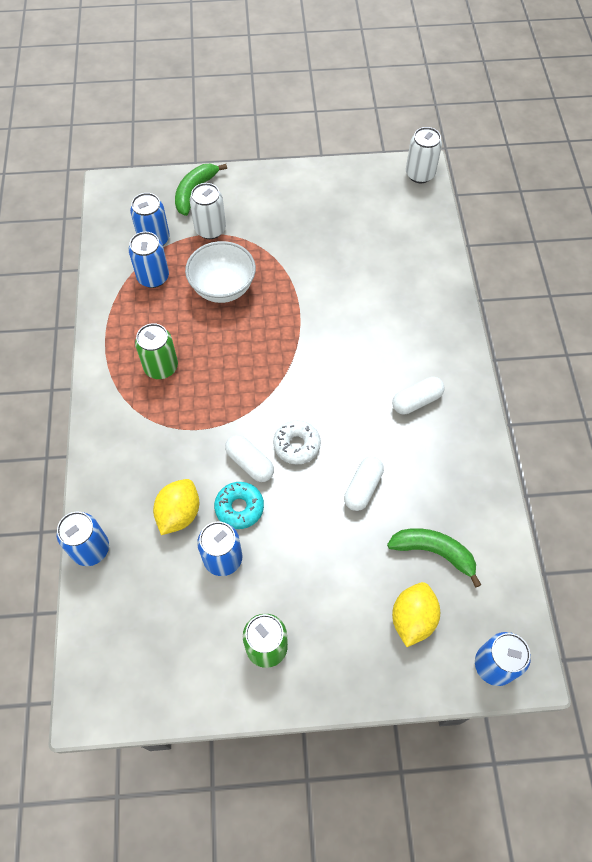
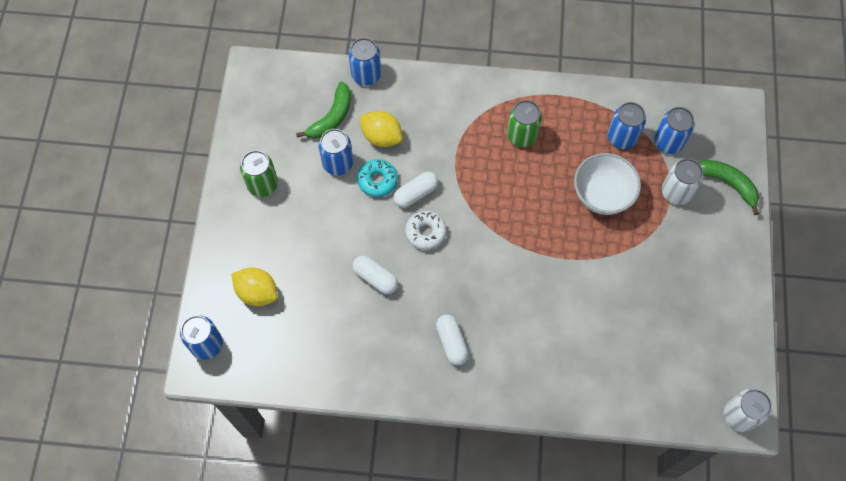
camera: 100 degrees right, 5 degrees up
green banana [387,528,481,587] -> green banana moved to [296,82,351,139]

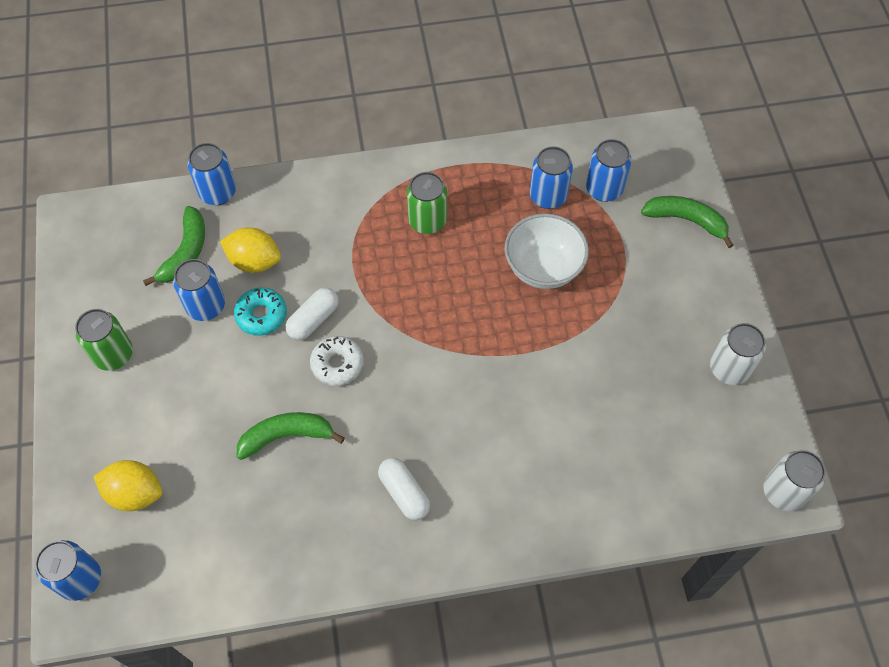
camera: 15 degrees left, 5 degrees down
white capsule [352,255,398,294] -> green banana [237,412,345,460]
white can [662,158,703,205] -> white can moved to [710,323,766,385]

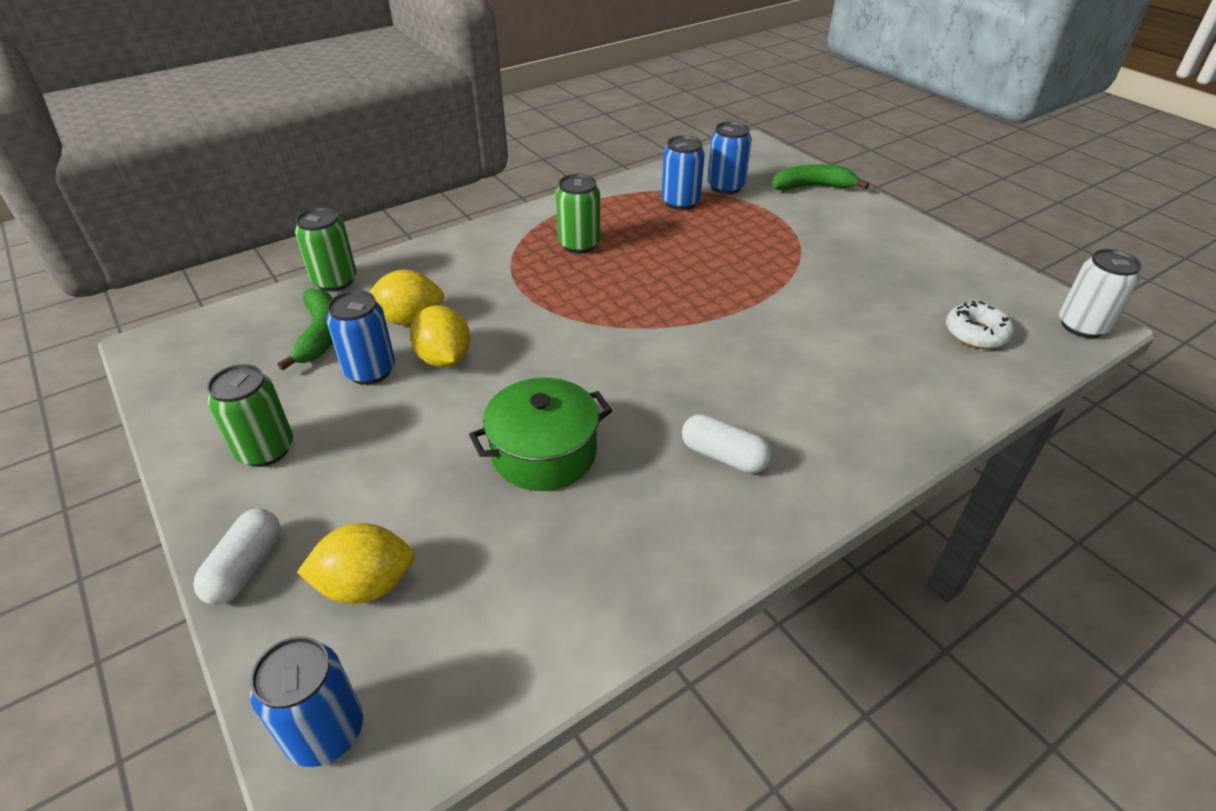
camera: 25 degrees left, 20 degrees down
blue can [188,143,236,205] -> green can [295,207,357,292]
turquoise donut [234,287,287,336] -> yellow lemon [410,305,471,367]
green banana [237,412,345,460] -> green pot [469,378,612,491]
white capsule [286,288,339,340] -> white capsule moved to [193,508,281,605]
white donut [310,336,364,386] -> white donut moved to [946,301,1015,349]
white bowl [505,213,589,289] -> none
white can [710,323,766,385] -> none

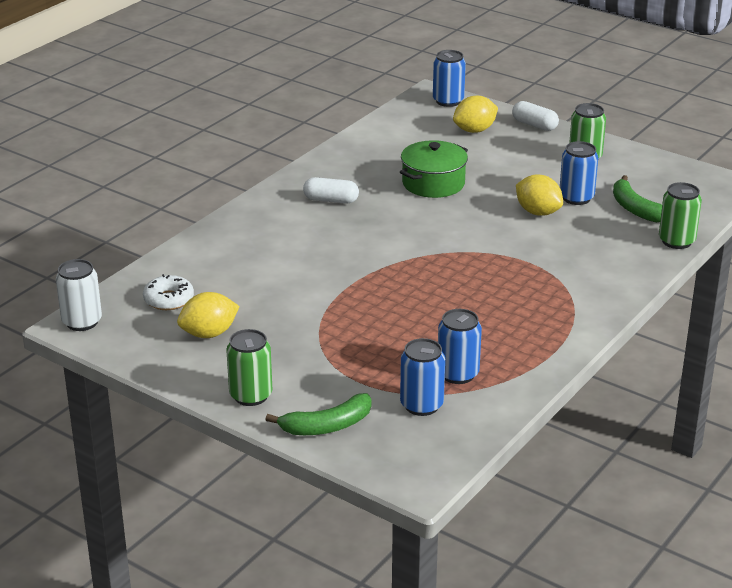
camera: 160 degrees right, 10 degrees down
white capsule [193,508,281,605] -> white capsule turned 45 degrees counterclockwise [512,101,559,131]
yellow lemon [369,270,444,325] -> yellow lemon moved to [177,292,240,338]
green can [556,174,601,254] -> green can moved to [226,329,272,406]

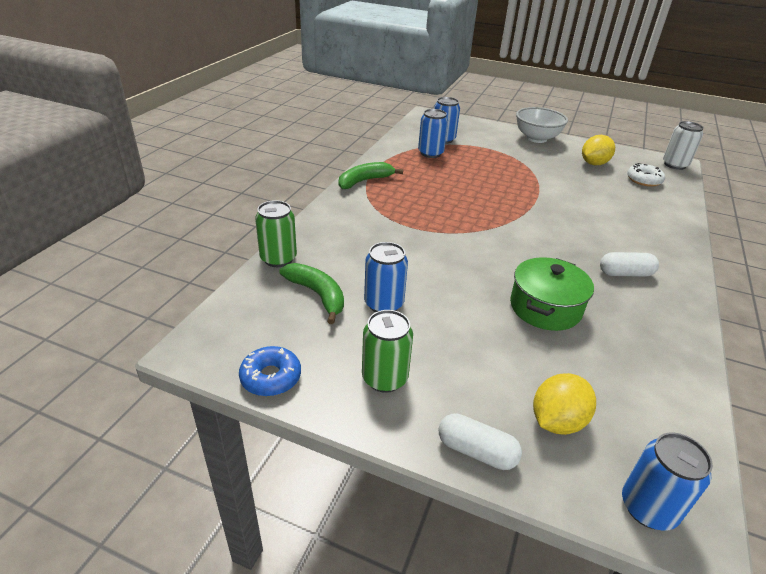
camera: 165 degrees right, 5 degrees up
green can [226,329,272,406] -> white bowl [516,107,568,143]
green banana [265,393,372,435] -> green banana moved to [339,162,403,189]
yellow lemon [516,175,563,216] -> none
none -> blue donut [239,346,301,396]

